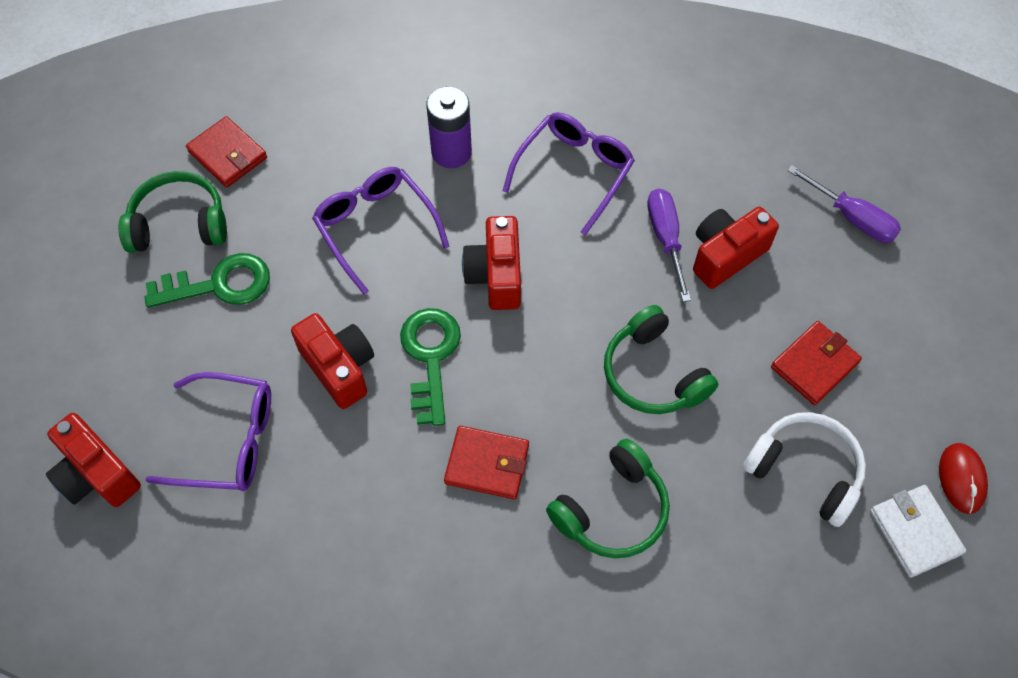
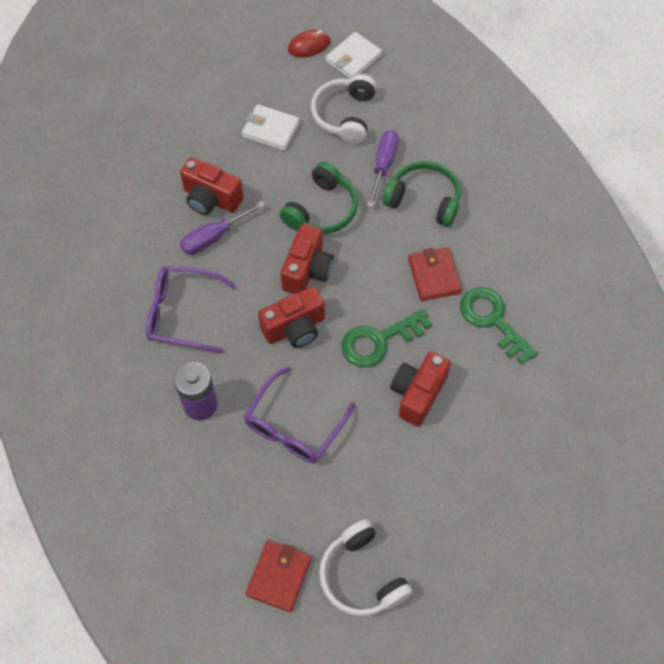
camera: 115 degrees left, 0 degrees up
red camera [46,413,141,507] -> red camera moved to [281,224,334,294]
green headphones [119,171,227,253] -> white headphones [319,520,413,616]
green key [145,253,270,308] -> green key moved to [460,287,538,364]
purple glasses [146,372,271,491] -> none
red wallet [771,321,862,405] -> white wallet [242,104,300,151]
purple screwdriver [787,165,901,243] -> purple screwdriver moved to [367,130,399,208]

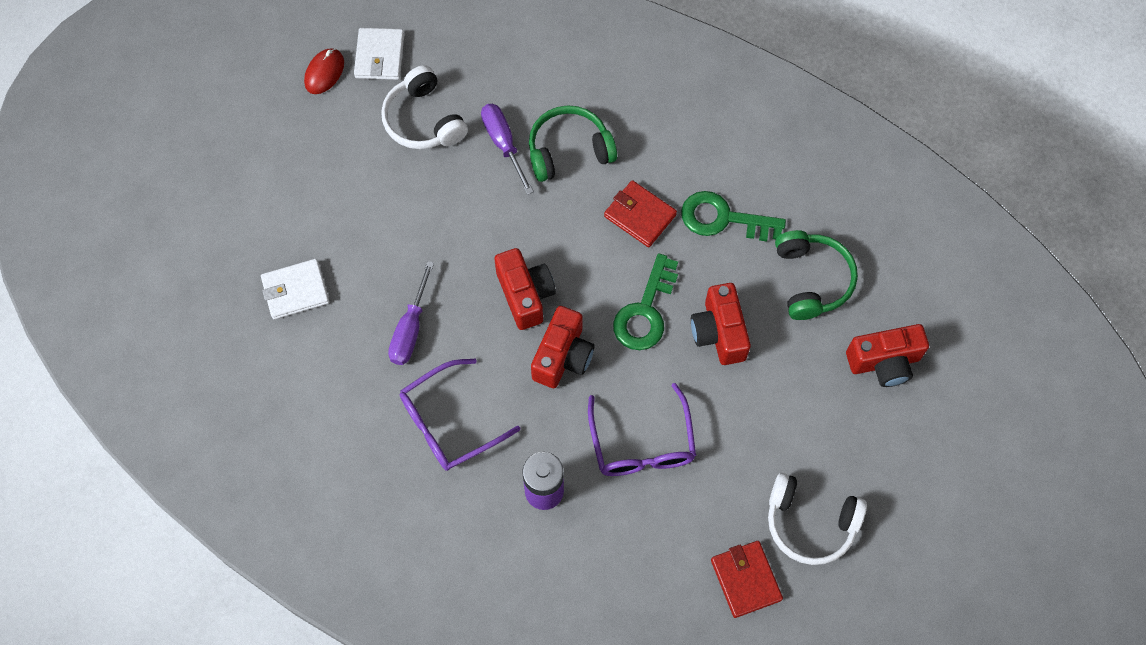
camera: 40 degrees left, 5 degrees up
red camera [180,157,244,215] -> red camera moved to [846,324,929,387]
white wallet [242,104,300,151] -> white wallet moved to [261,259,329,319]
green headphones [280,162,358,234] -> green headphones moved to [775,230,858,320]

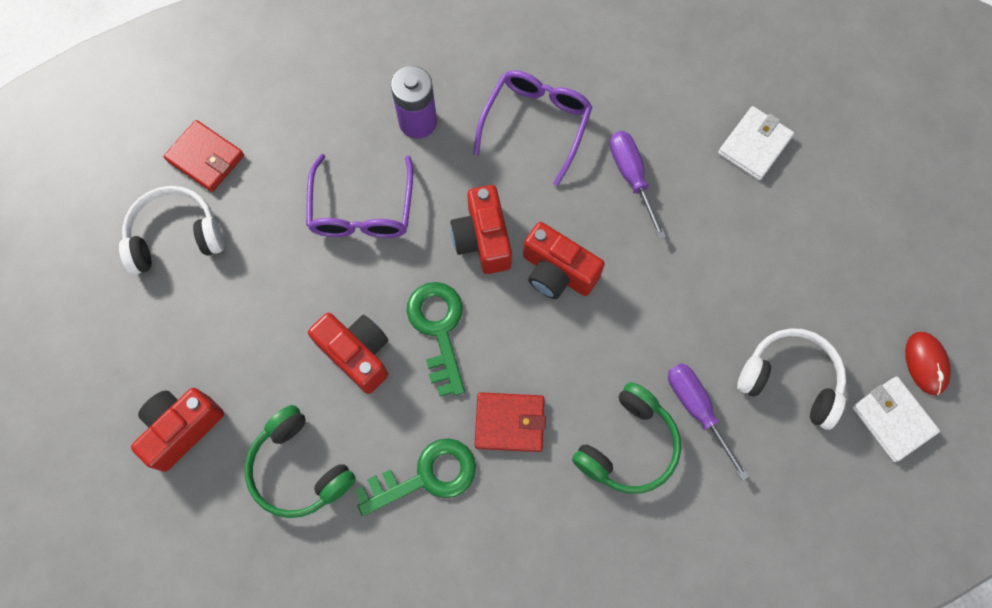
camera: 145 degrees right, 5 degrees up
purple screwdriver [481,104,534,195] -> purple screwdriver turned 150 degrees counterclockwise [668,363,749,481]
purple glasses [588,383,696,476] -> purple glasses turned 135 degrees counterclockwise [306,154,413,238]

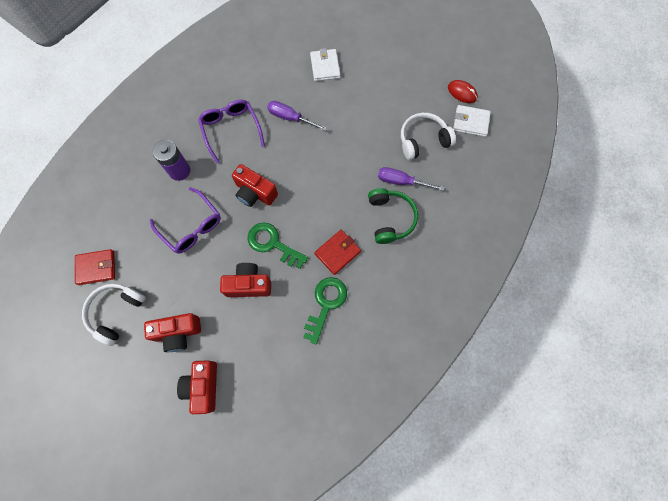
camera: 45 degrees left, 0 degrees up
green headphones [245,405,356,518] -> none
red camera [523,222,605,299] -> red camera moved to [144,313,201,352]

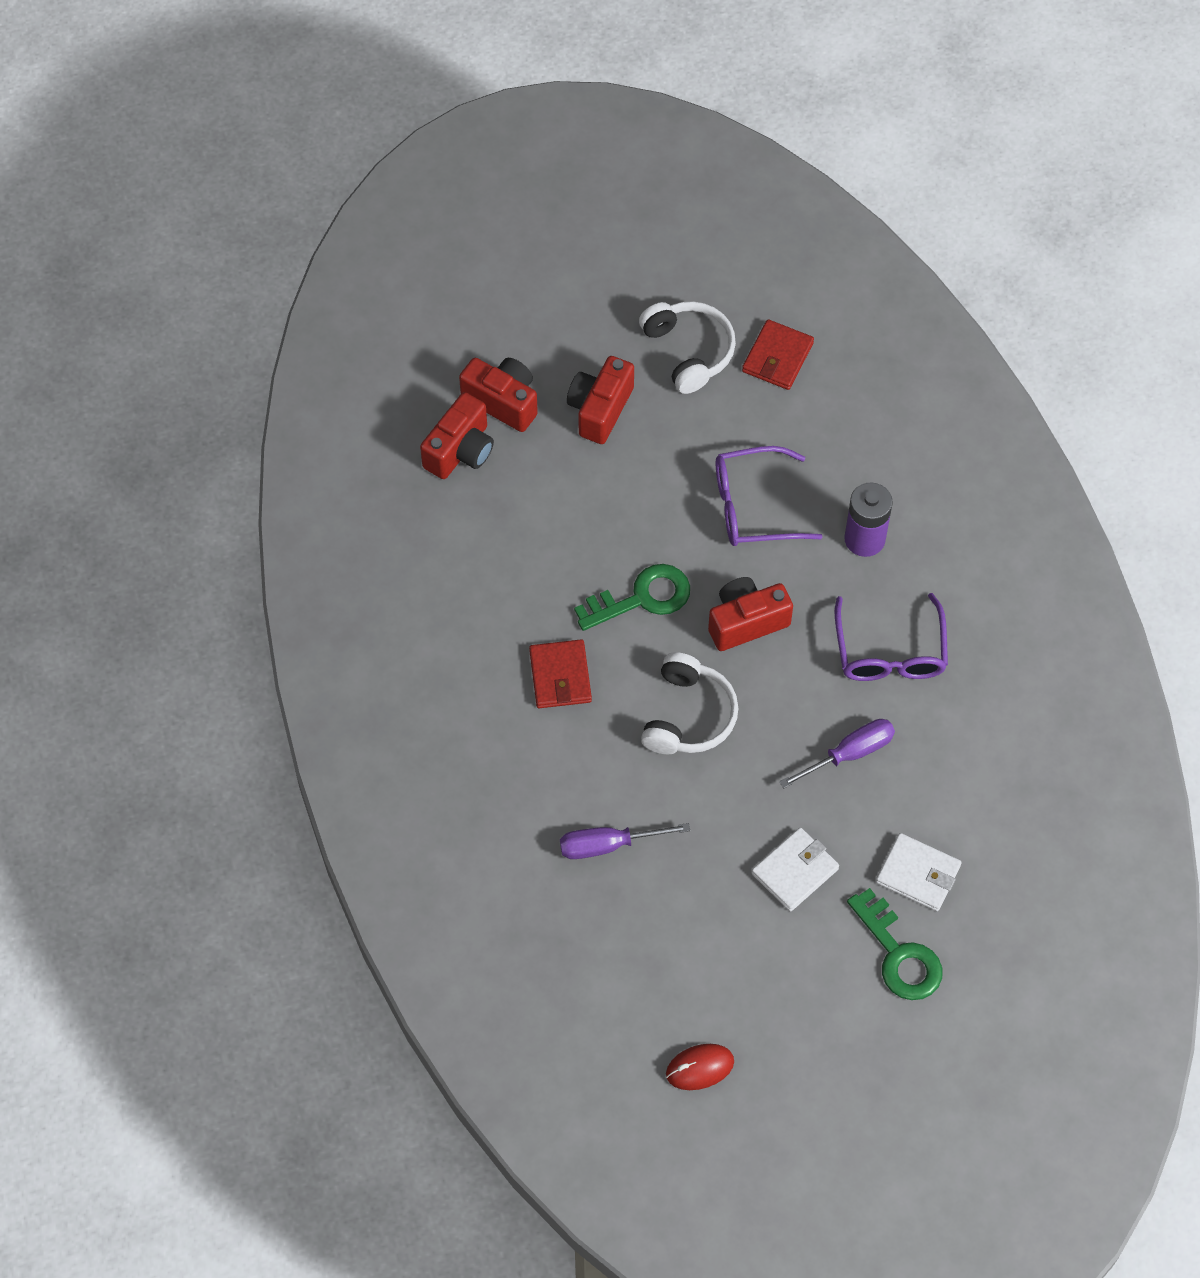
camera: 125 degrees right, 10 degrees down
purple glasses [198,100,265,163] -> purple glasses turned 75 degrees clockwise [835,593,948,681]
red camera [220,263,271,297] -> red camera moved to [420,392,494,479]
green key [303,277,347,344] -> green key moved to [847,888,942,1000]
green headphones [368,188,418,244] -> none
purple screwdriver [378,167,445,191] -> purple screwdriver turned 150 degrees counterclockwise [560,823,690,859]
white headphones [401,113,456,160] -> white headphones moved to [641,652,738,754]
white wallet [453,105,491,137] -> white wallet moved to [752,828,839,912]

